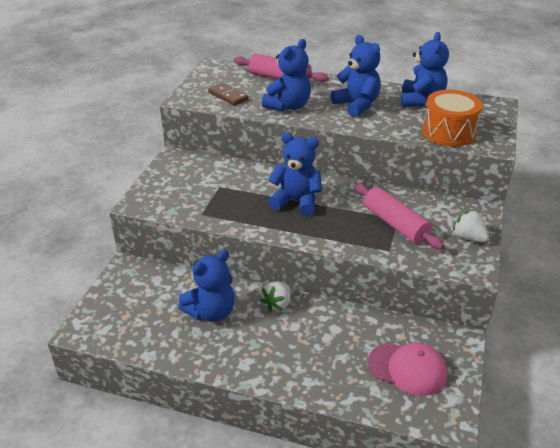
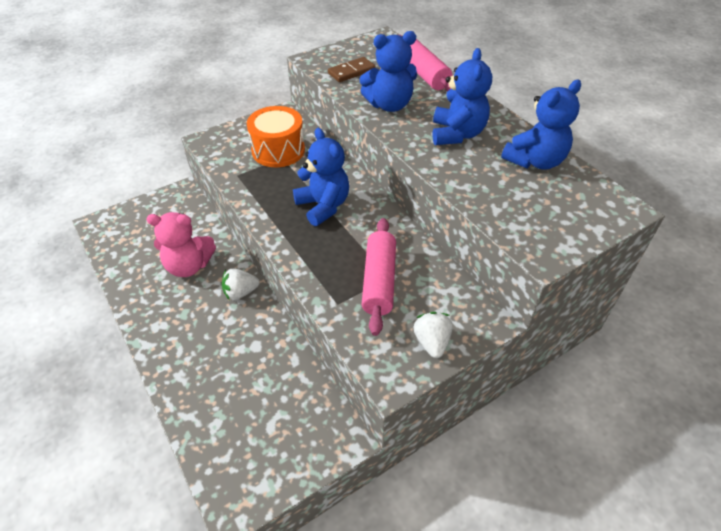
camera: 40 degrees right, 10 degrees up
blue teddy bear [178,250,235,322] -> pink teddy bear [146,212,216,277]
brown domino [208,83,249,106] -> brown domino turned 60 degrees clockwise [328,57,376,82]
pink cap [368,342,447,396] -> none
orange drum [422,90,482,147] -> orange drum moved to [247,106,305,167]

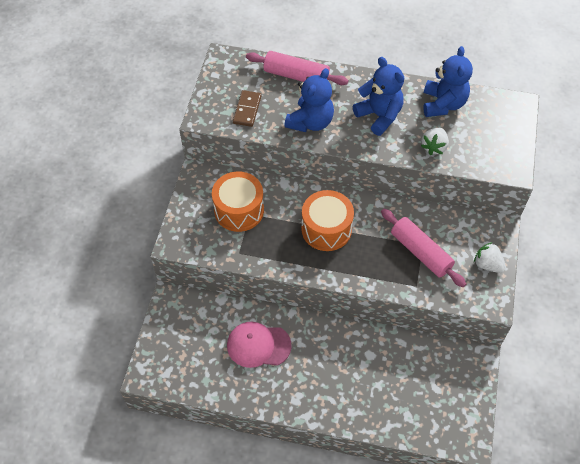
camera: 45 degrees left, 10 degrees up
pink teddy bear [146,212,216,277] -> pink cap [227,322,292,368]
white strawberry [222,268,260,300] -> white strawberry moved to [421,128,449,155]
blue teddy bear [293,128,349,226] -> orange drum [301,190,354,251]

